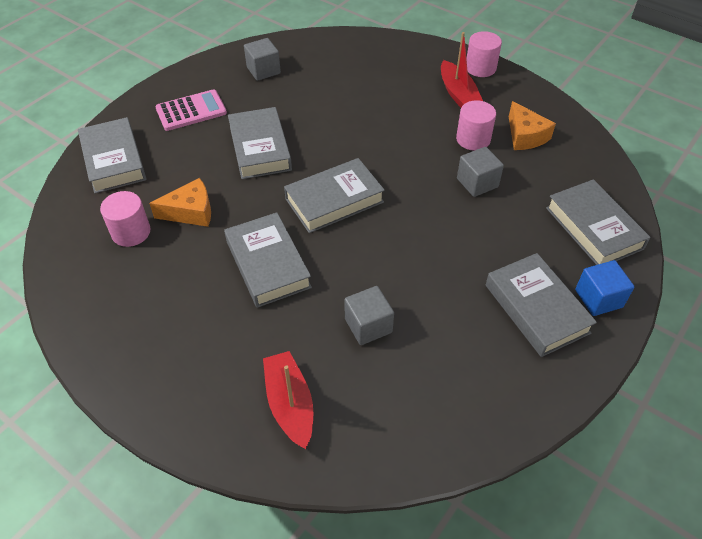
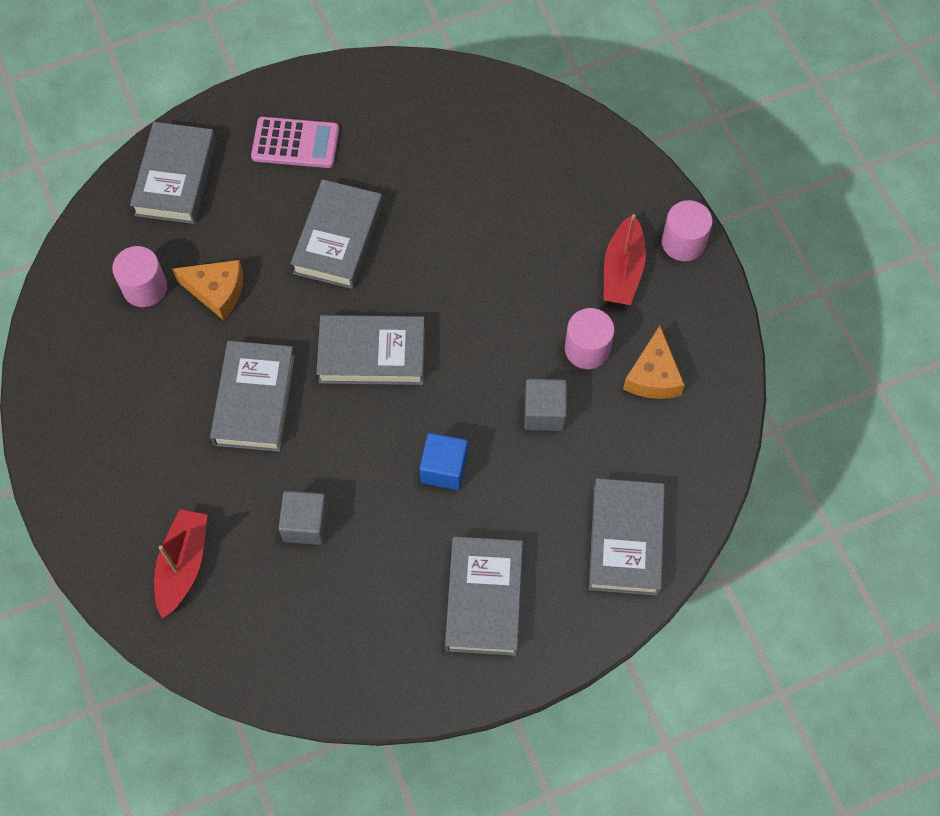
camera: 30 degrees right, 15 degrees up
grey cube [244,38,281,81] -> none
blue cube [575,260,634,316] -> blue cube moved to [420,433,468,490]

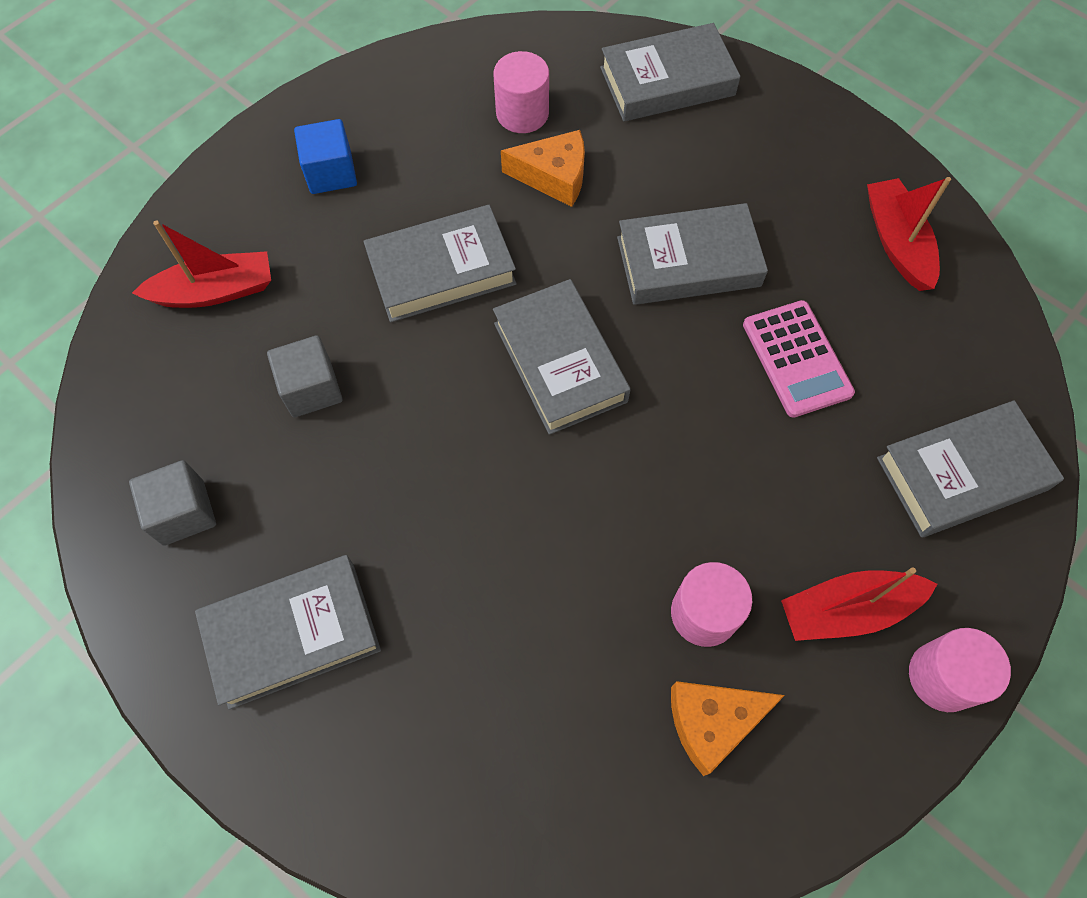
camera: 65 degrees right, 0 degrees up
orange cheese [172,260,243,320] -> orange cheese turned 75 degrees counterclockwise [501,130,585,207]
pink calculator [251,117,339,168] -> pink calculator moved to [743,300,855,418]
blue cube [420,433,468,490] -> blue cube moved to [294,119,357,194]
grey cube [524,379,567,431] -> grey cube moved to [129,460,216,546]
grey book [589,478,665,596] -> grey book moved to [877,400,1064,537]
none -> red boat [867,177,951,291]

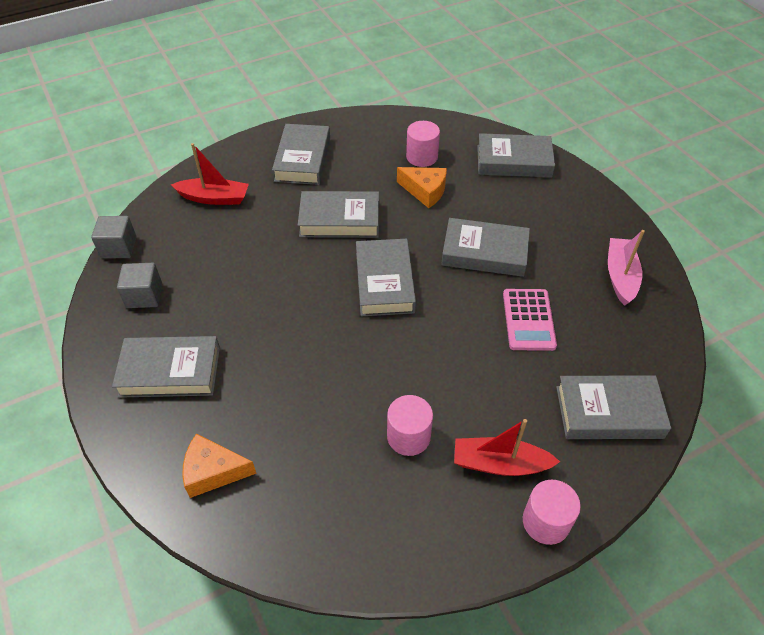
camera: 20 degrees right, 15 degrees down
grey cube [267,335,343,417] -> grey cube moved to [91,216,137,258]
blue cube [294,119,357,194] -> grey book [272,124,330,185]
orange cheese [671,681,785,776] -> orange cheese moved to [182,434,257,498]
red boat [867,177,951,291] -> pink boat [608,230,645,306]

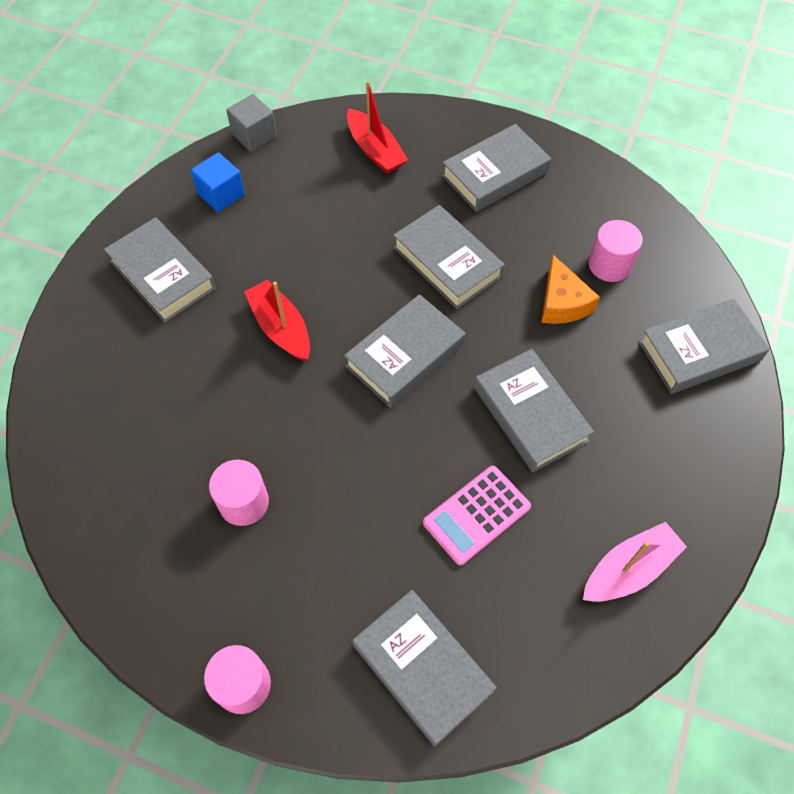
camera: 50 degrees right, 10 degrees up
grey cube [117,263,162,308] -> blue cube [191,152,245,212]
orange cheese [182,434,257,498] -> none
red boat [454,419,560,476] -> red boat moved to [244,280,310,361]
grey book [477,133,555,177] -> grey book turned 75 degrees counterclockwise [639,298,770,394]

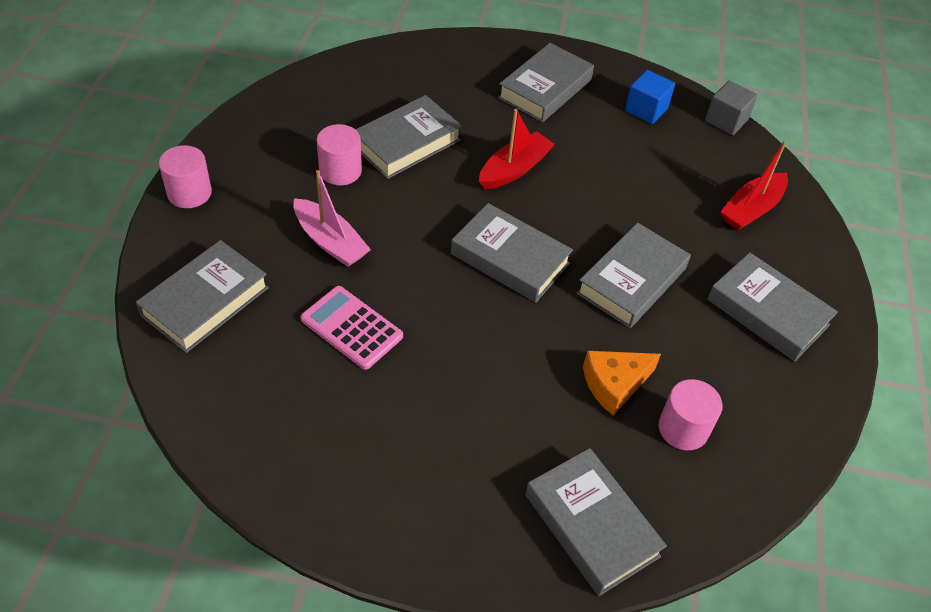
camera: 75 degrees right, 10 degrees down
grey book [474,349,594,472] -> grey book moved to [355,95,462,179]
pink boat [583,522,687,602] -> pink boat moved to [293,170,371,267]

